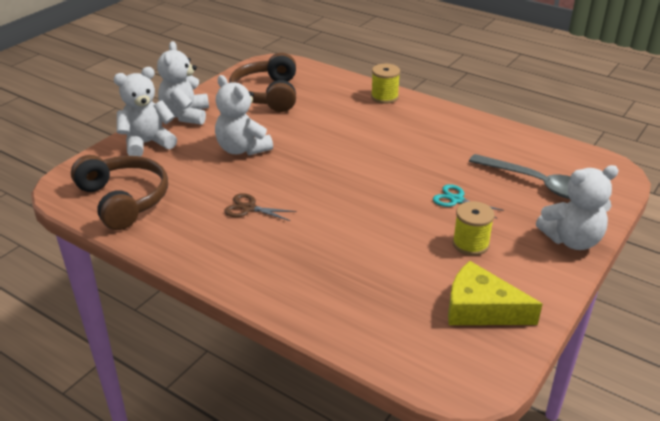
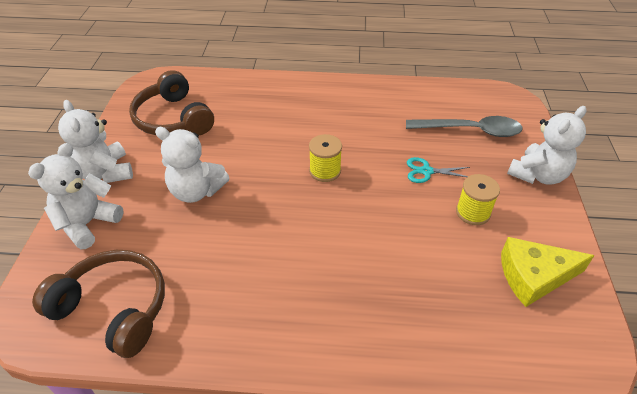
camera: 30 degrees left, 10 degrees up
brown scissors [224,193,296,221] -> none
yellow spool [371,64,400,104] -> yellow spool moved to [309,134,342,182]

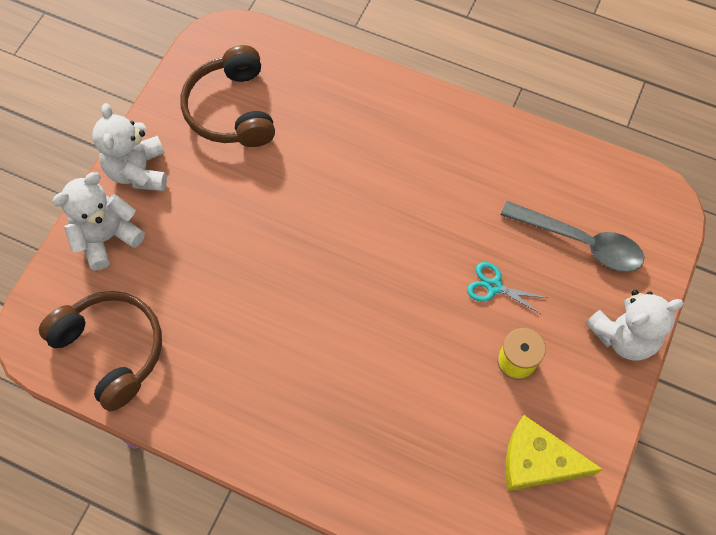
camera: 20 degrees right, 20 degrees up
white teddy bear [155,127,229,203] -> none
yellow spool [309,134,342,182] -> none

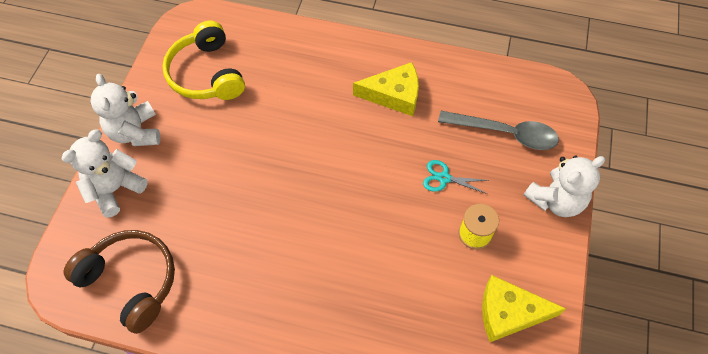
camera: 10 degrees left, 5 degrees down
brown headphones [181,45,275,147] -> yellow headphones [162,21,245,100]
none -> yellow cheese [353,62,419,116]

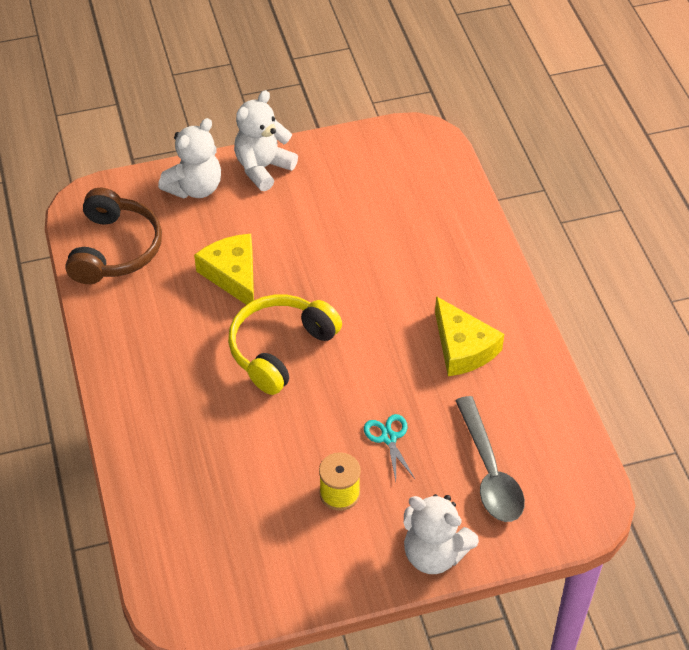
camera: 60 degrees right, 10 degrees down
white teddy bear [61,129,148,218] -> white teddy bear turned 120 degrees clockwise [158,118,221,199]
yellow headphones [162,21,245,100] -> yellow headphones moved to [228,294,342,395]
yellow cheese [482,275,566,342] -> yellow cheese moved to [194,234,254,305]

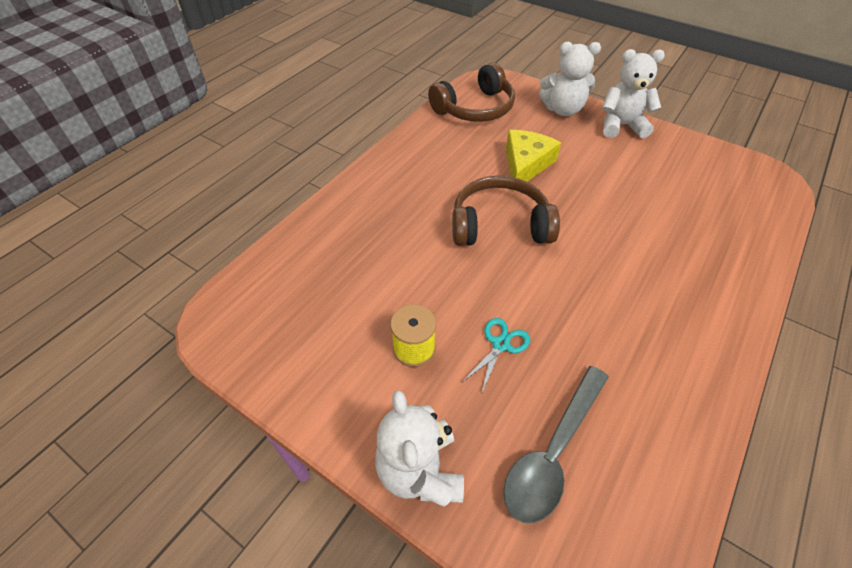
camera: 50 degrees right, 0 degrees up
yellow headphones [228,294,342,395] -> brown headphones [452,176,560,246]
yellow cheese [435,296,504,376] -> none

